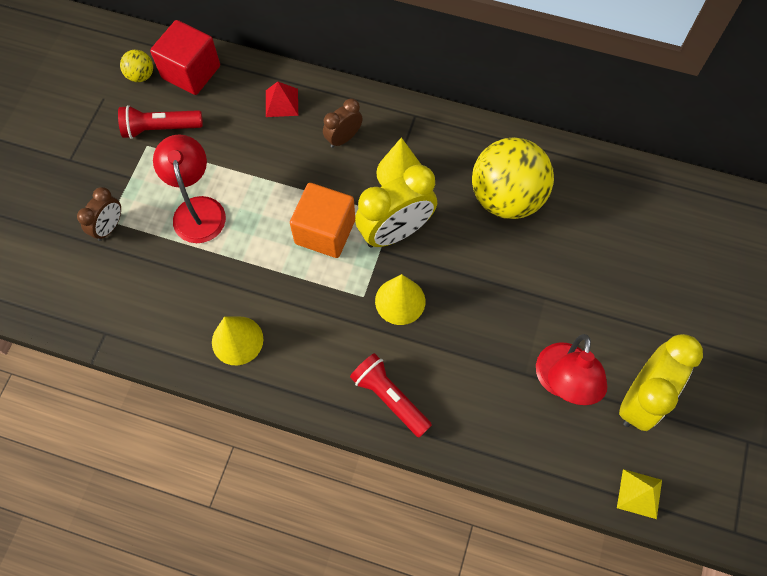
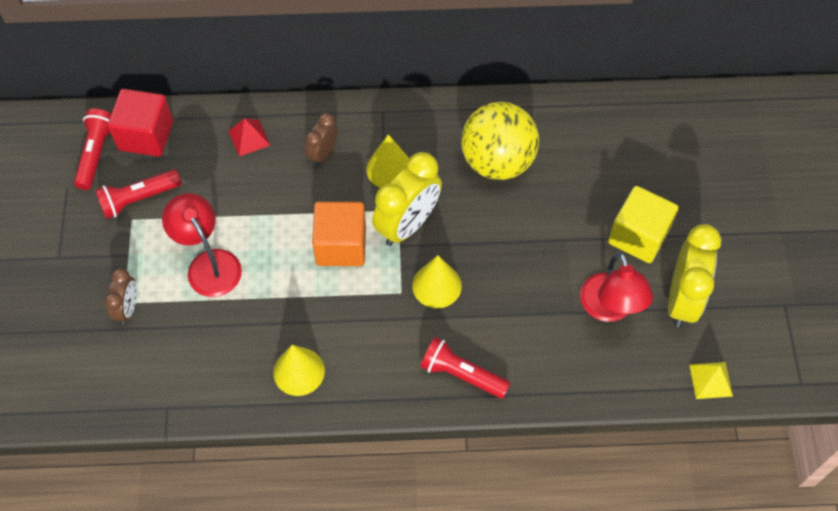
camera: 20 degrees left, 5 degrees down
yellow ball [120,50,153,82] -> red flashlight [74,109,111,190]
none -> yellow cube [608,186,679,263]

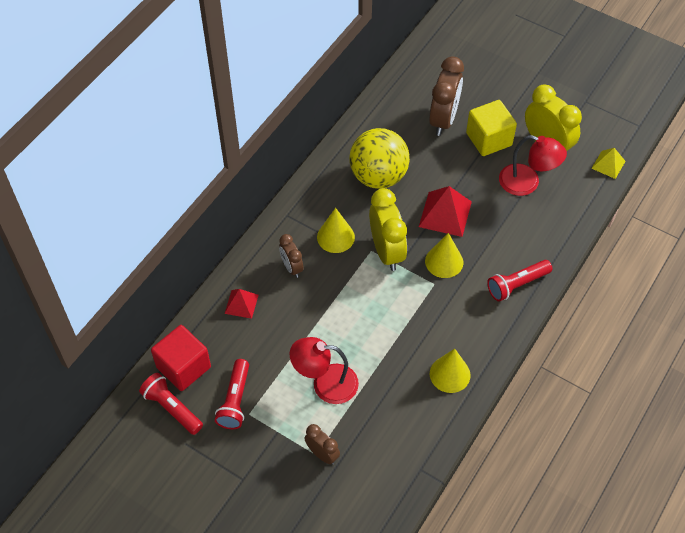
camera: 55 degrees left, 5 degrees down
orange cube [312,202,366,266] -> none
none -> red pyramid [419,186,472,237]
none -> brown clock [429,56,464,136]

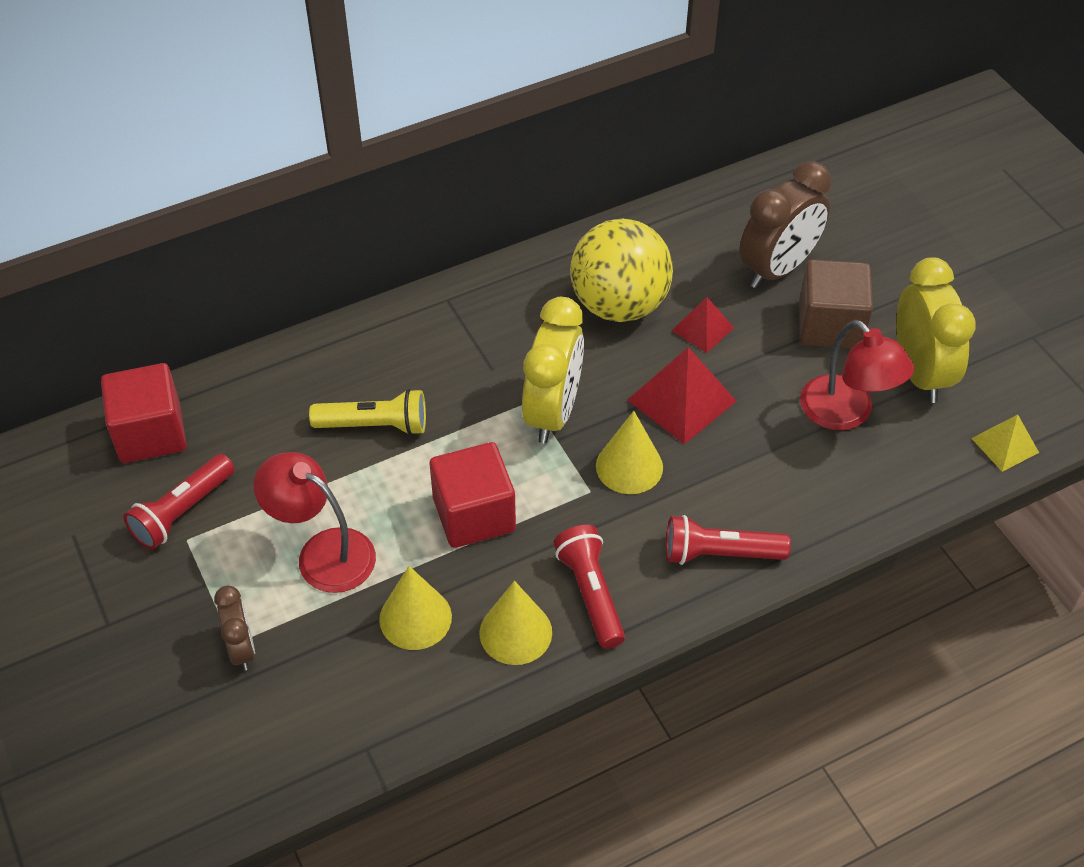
camera: 30 degrees right, 5 degrees down
red flashlight [139,373,203,435] -> red flashlight moved to [553,525,625,649]
red pyramid [225,289,259,319] -> red pyramid moved to [671,297,734,353]
brown clock [279,234,304,278] -> none
yellow cone [317,208,355,253] -> yellow cone moved to [379,566,452,650]
yellow cube [466,100,517,156] -> brown cube [799,260,873,348]
none -> yellow flashlight [309,389,426,436]
none -> red cube [429,442,516,548]

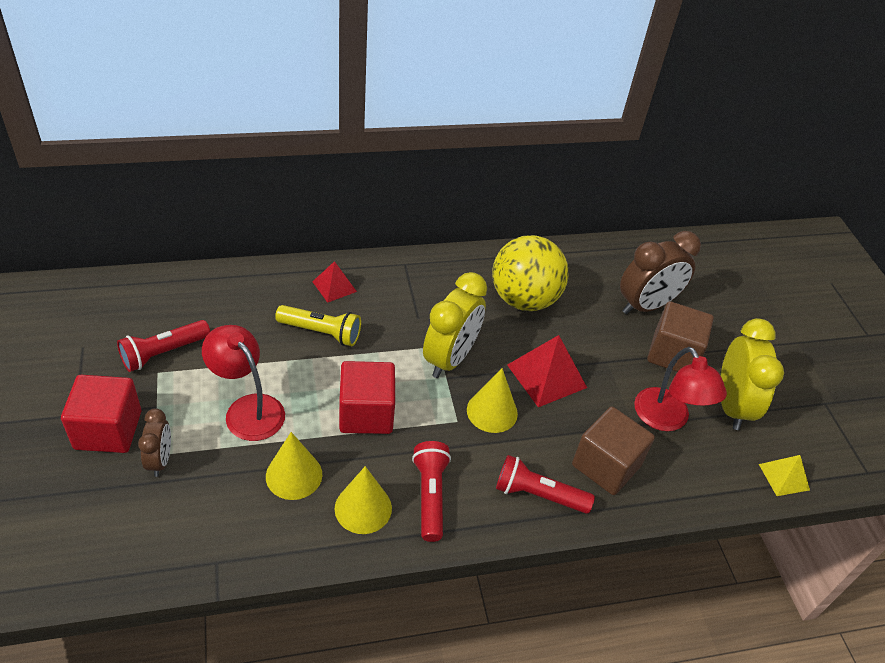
camera: 10 degrees right, 5 degrees down
red cube [101,363,186,463] -> red cube moved to [61,375,141,453]
red pyramid [671,297,734,353] -> red pyramid moved to [312,261,357,303]
none -> brown cube [572,406,655,495]

